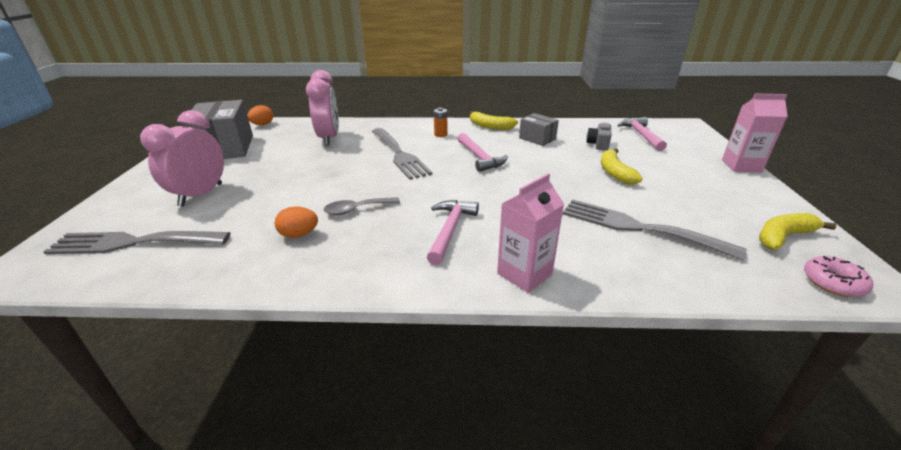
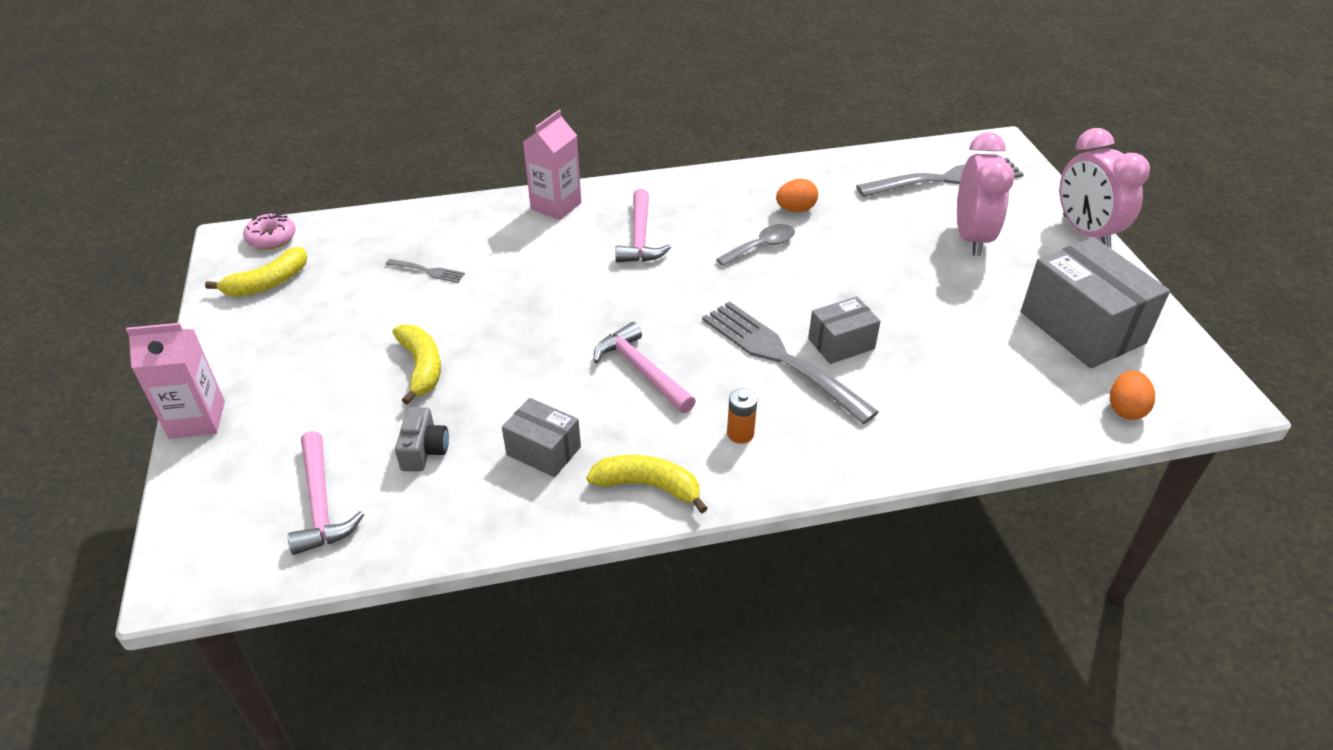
camera: 165 degrees right, 10 degrees up
pink clock [306,70,339,146] -> pink clock moved to [1059,128,1150,248]
grey fork [563,199,747,261] -> grey fork [386,259,465,283], size x0.43
none -> grey box [808,296,881,364]

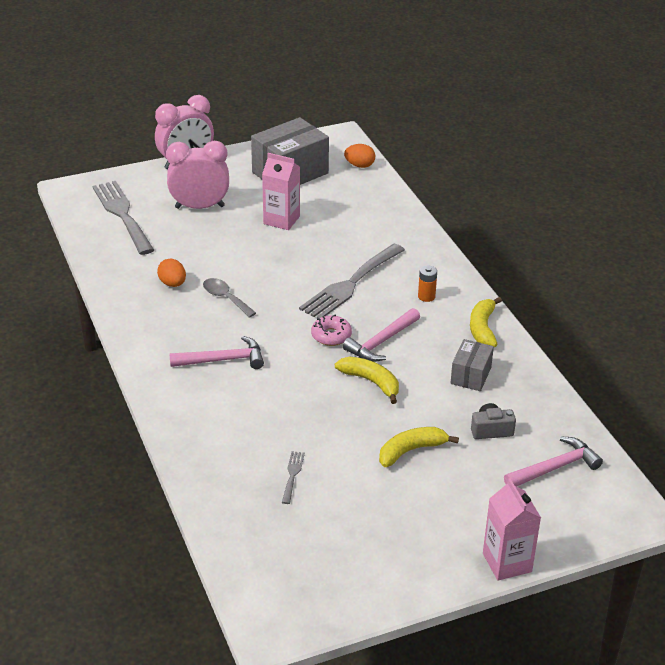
camera: 100 degrees left, 5 degrees down
yellow banana [205,246,307,297] -> yellow banana moved to [335,357,399,404]
pink donut [243,212,296,250] -> pink donut moved to [311,315,352,346]
pink carton [523,110,581,220] -> pink carton moved to [262,153,300,230]
grey box [808,296,881,364] -> none

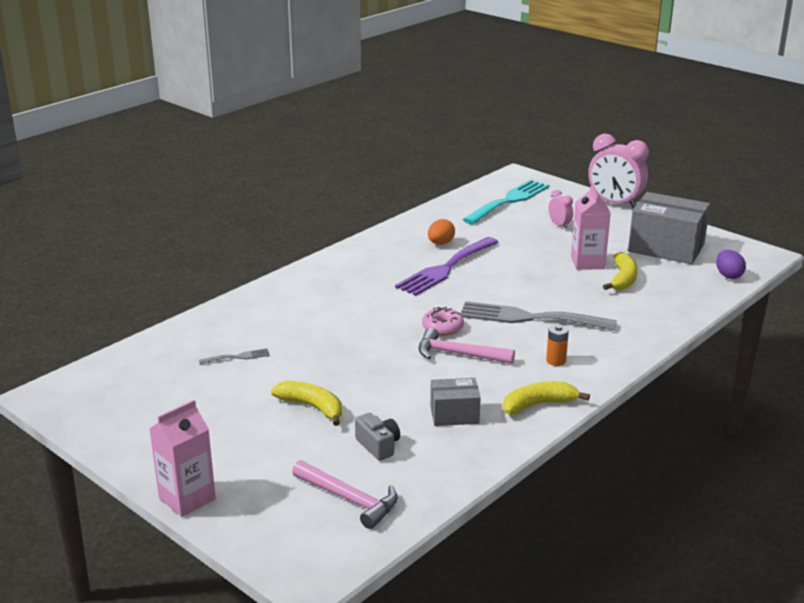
camera: 65 degrees right, 10 degrees down
grey fork [92,181,154,255] -> turquoise fork [463,180,549,224]
pink clock [166,141,229,209] -> pink clock [549,190,573,229], size x0.48
pink hammer [169,336,264,369] -> none
grey spoon [203,278,256,318] -> purple fork [395,237,499,296]
yellow banana [335,357,399,404] -> yellow banana moved to [603,252,638,290]
orange egg [344,144,375,168] -> purple egg [716,250,746,279]

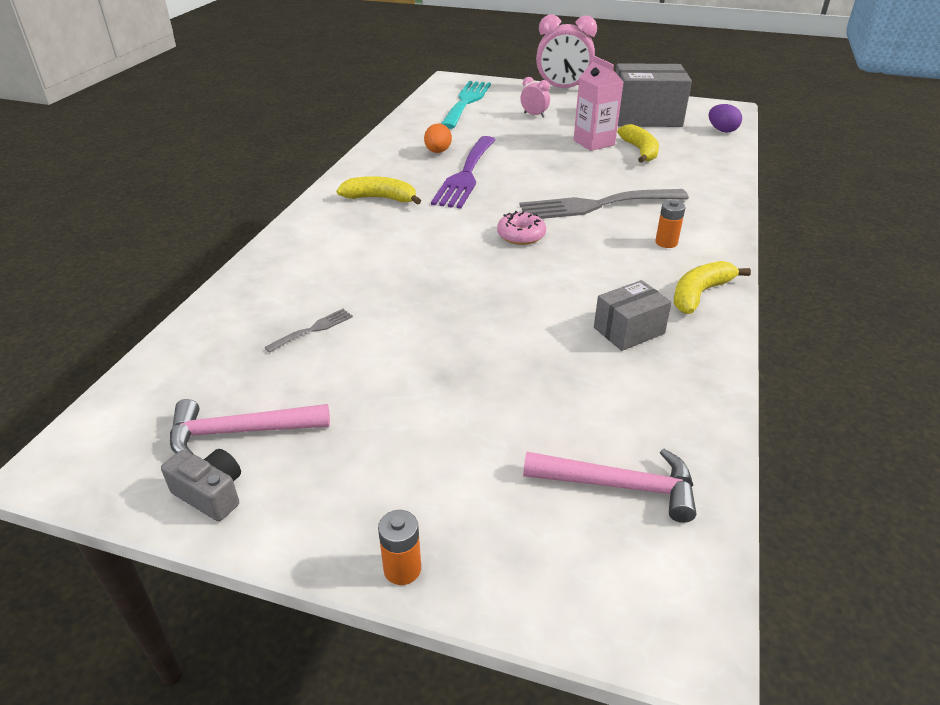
camera: 25 degrees left, 10 degrees up
pink carton [149,400,216,517] -> orange battery [378,510,421,585]
yellow banana [271,381,342,426] -> yellow banana moved to [337,176,421,205]
grey camera [355,413,400,461] -> grey camera moved to [161,449,241,521]
pink hammer [418,328,515,364] -> pink hammer moved to [170,399,330,455]

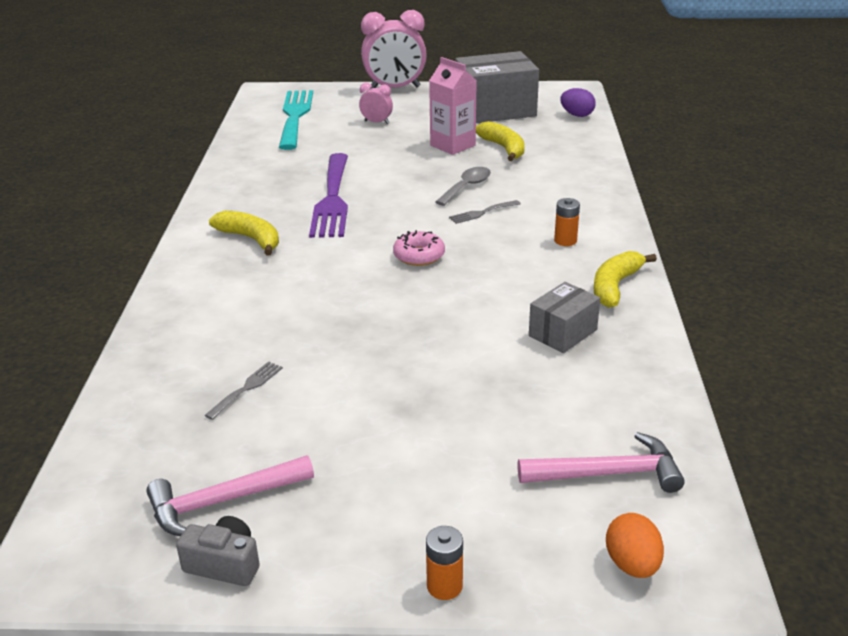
camera: 15 degrees left, 5 degrees down
yellow banana [337,176,421,205] -> yellow banana turned 45 degrees clockwise [209,211,279,255]
orange egg [424,124,452,153] -> orange egg moved to [606,513,664,578]
grey fork [519,189,689,219] -> grey fork [449,200,521,224], size x0.43
none -> grey spoon [436,167,491,206]

